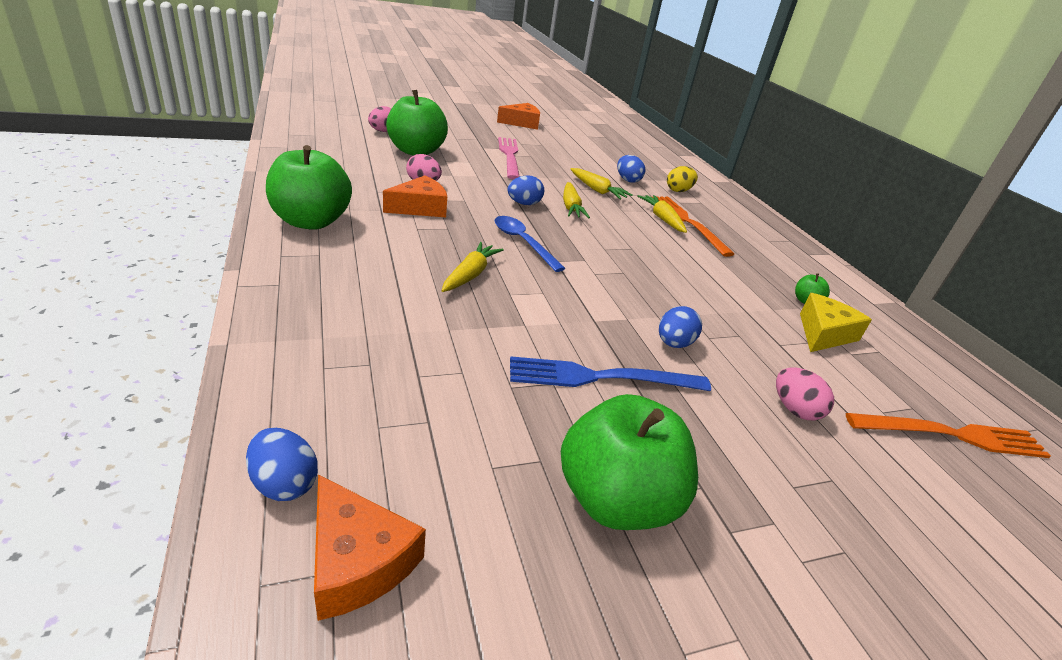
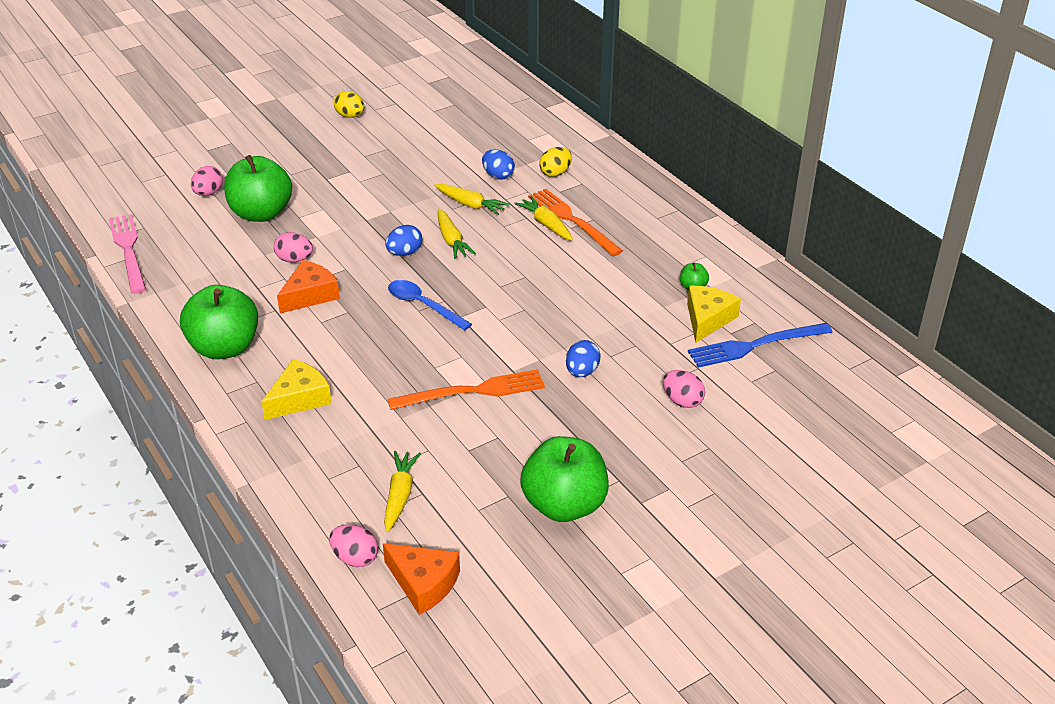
camera: 10 degrees left, 5 degrees up
blue egg [246,428,318,501] -> pink egg [329,525,378,567]
yellow carrot [442,242,503,292] -> yellow carrot moved to [384,451,421,532]
orange cheese [497,103,540,130] -> yellow egg [334,91,364,118]
pink fork [498,137,520,179] -> pink fork moved to [109,214,146,294]
blue fork [510,356,711,391] -> blue fork moved to [688,323,832,368]
orange fork [846,413,1051,458] -> orange fork moved to [388,369,545,410]
none -> yellow cheese [261,359,332,420]

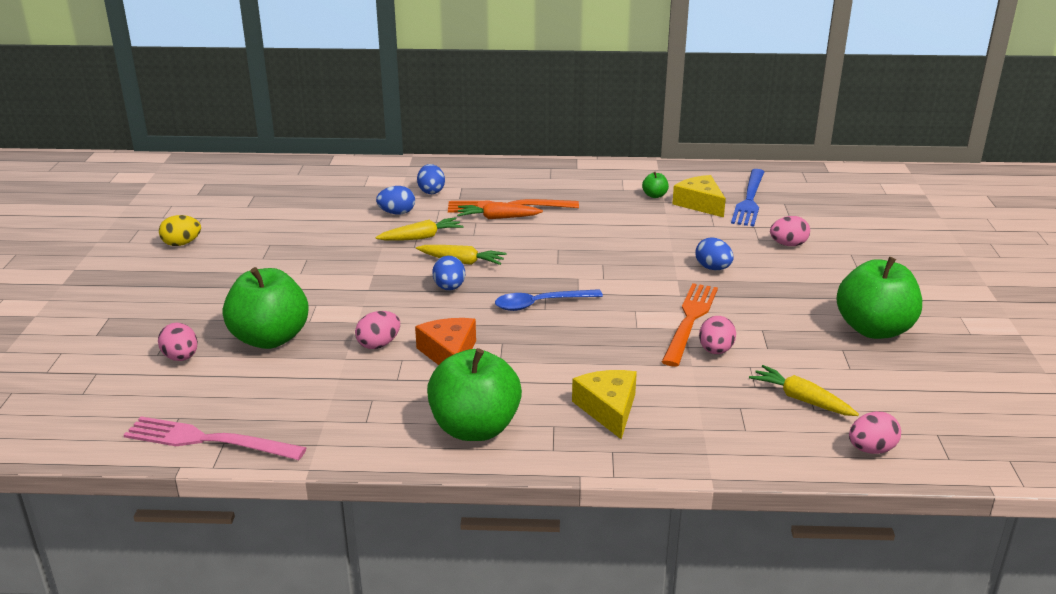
camera: 55 degrees left, 10 degrees down
orange cheese [383,543,460,615] -> none
yellow carrot [514,196,573,240] -> orange carrot [457,202,543,219]
yellow egg [539,147,572,177] -> blue egg [417,164,445,194]
none -> pink egg [699,316,736,354]

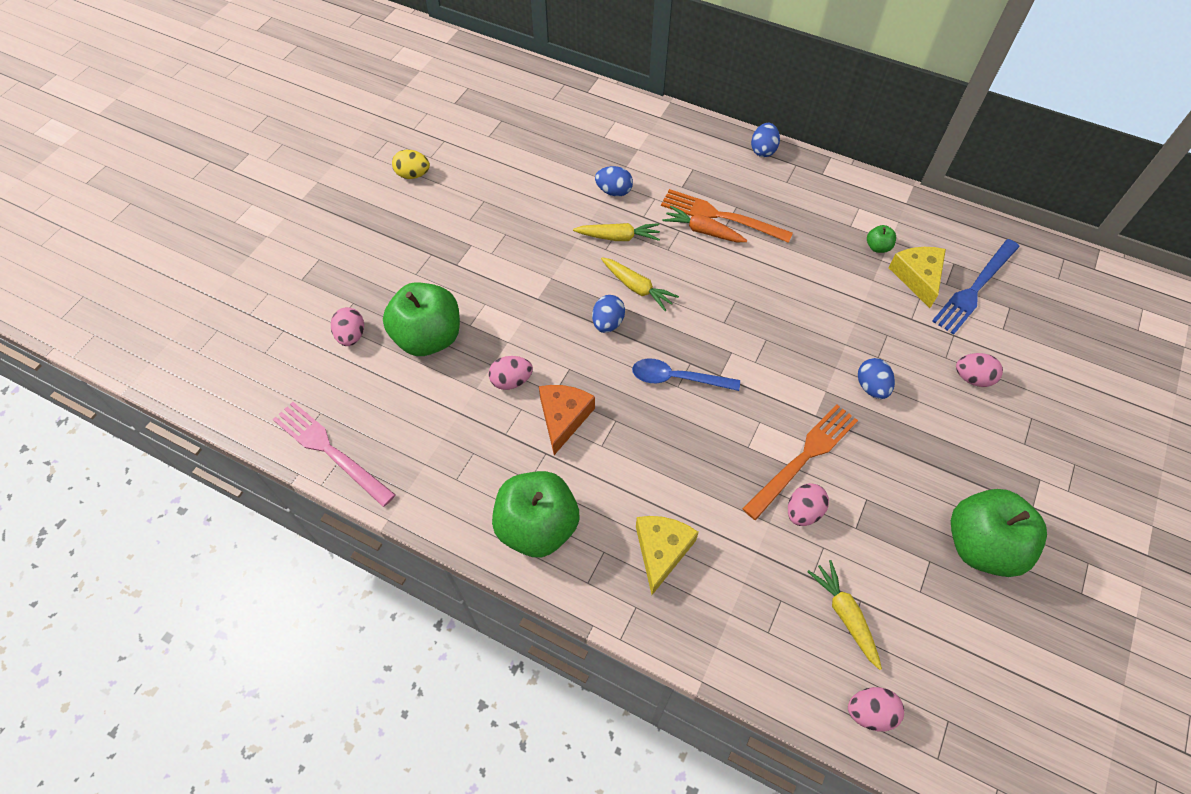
camera: 25 degrees right, 30 degrees up
blue egg [417,164,445,194] -> blue egg moved to [751,123,780,157]

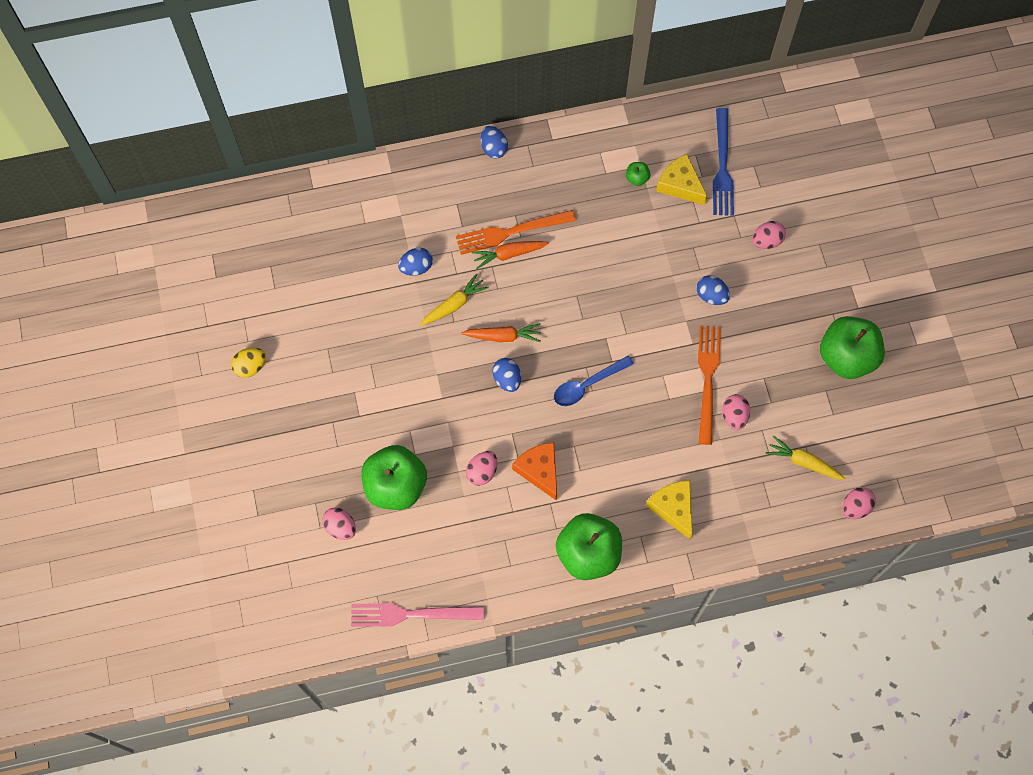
camera: 40 degrees left, 10 degrees up
yellow carrot [601,257,679,311] -> orange carrot [461,323,541,342]

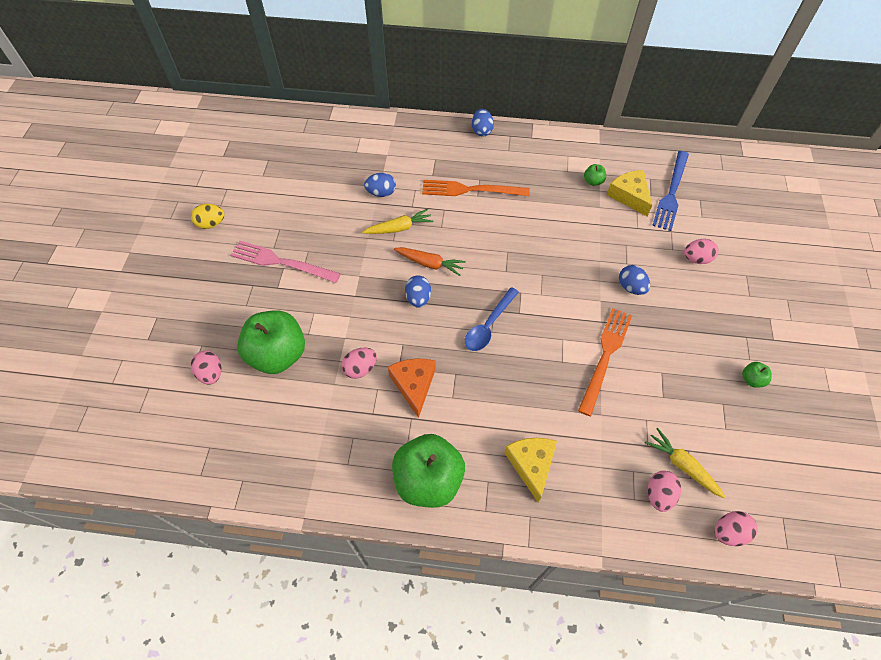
camera: 20 degrees right, 10 degrees down
pink fork [351,603,484,627] -> pink fork moved to [230,241,341,283]
orange carrot [472,241,549,269] -> none
blue spoon [554,356,634,406] -> blue spoon turned 45 degrees counterclockwise [465,287,519,351]
pink egg [722,394,750,430] -> pink egg moved to [648,471,681,512]
green apple [820,316,885,379] -> green apple [742,362,771,388], size x0.41

